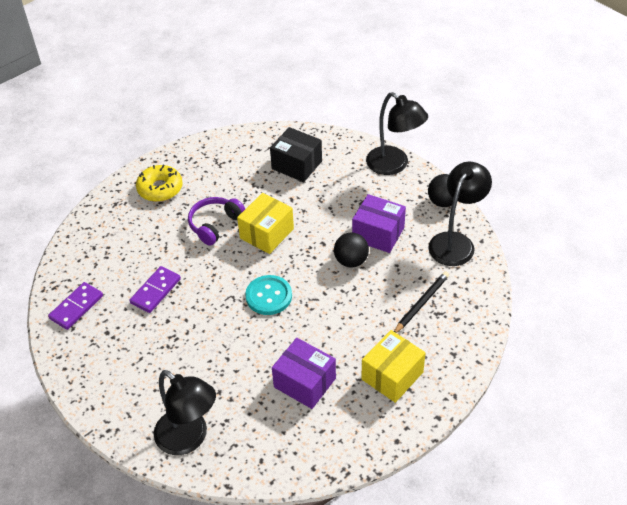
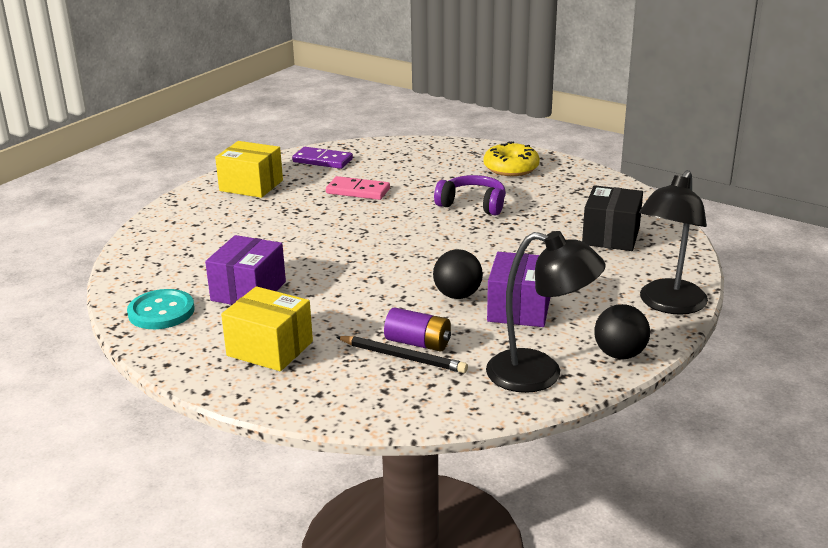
camera: 75 degrees right, 20 degrees down
purple domino [130,266,181,313] -> pink domino [326,176,390,200]
black lamp [154,370,216,455] -> none
yellow box [237,193,294,254] -> yellow box moved to [215,141,283,198]
turquoise button [245,275,292,315] -> turquoise button moved to [127,289,195,329]
none -> purple battery [384,308,451,351]

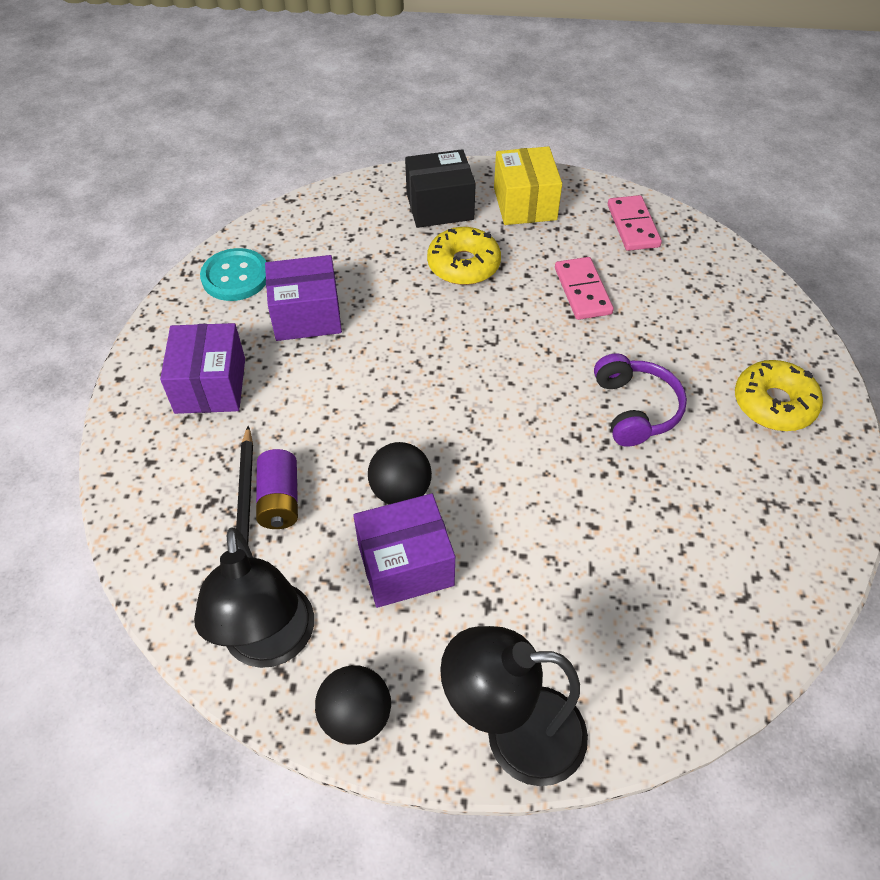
camera: 60 degrees right, 25 degrees up
yellow box [221,286,313,371] -> purple box [160,323,245,414]
purple domino [292,147,353,169] -> pink domino [608,195,662,251]
black box [582,185,643,251] -> black box moved to [405,149,476,228]
none -> yellow donut [427,227,501,285]

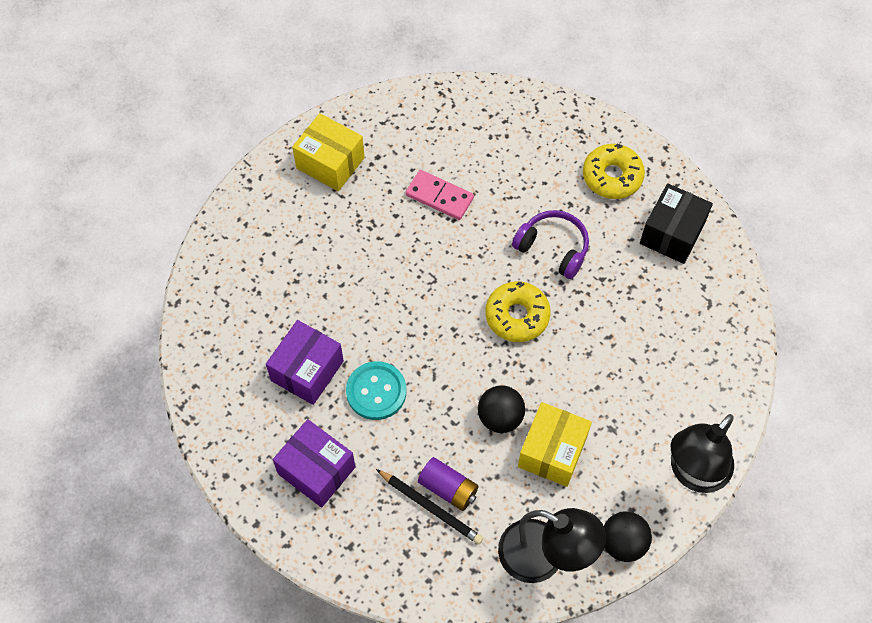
camera: 50 degrees left, 10 degrees up
turquoise button [200,248,266,301] -> turquoise button moved to [346,361,407,420]
purple box [353,493,455,608] -> yellow box [518,402,592,487]
black box [405,149,476,228] -> black box moved to [640,183,713,264]
yellow donut [427,227,501,285] -> yellow donut moved to [485,281,551,342]
pink domino [608,195,662,251] -> none

